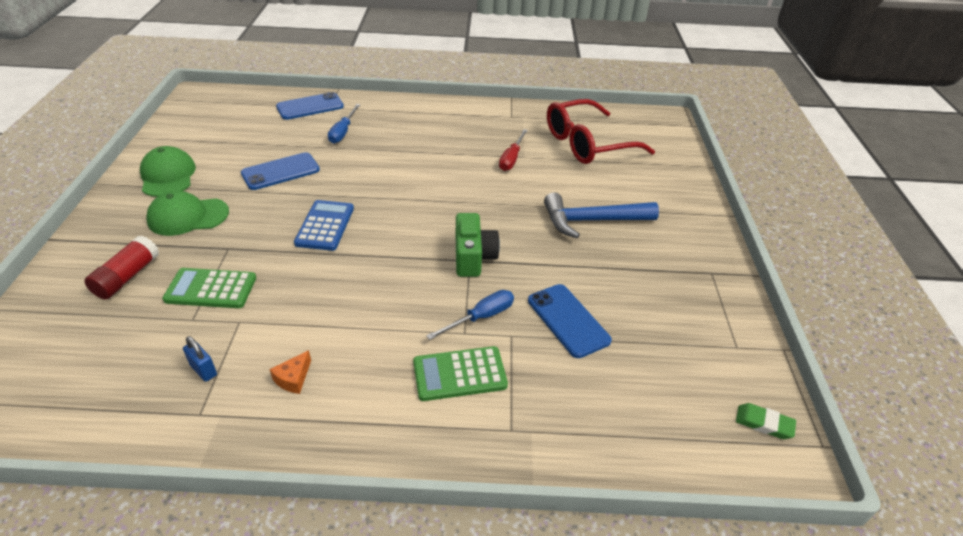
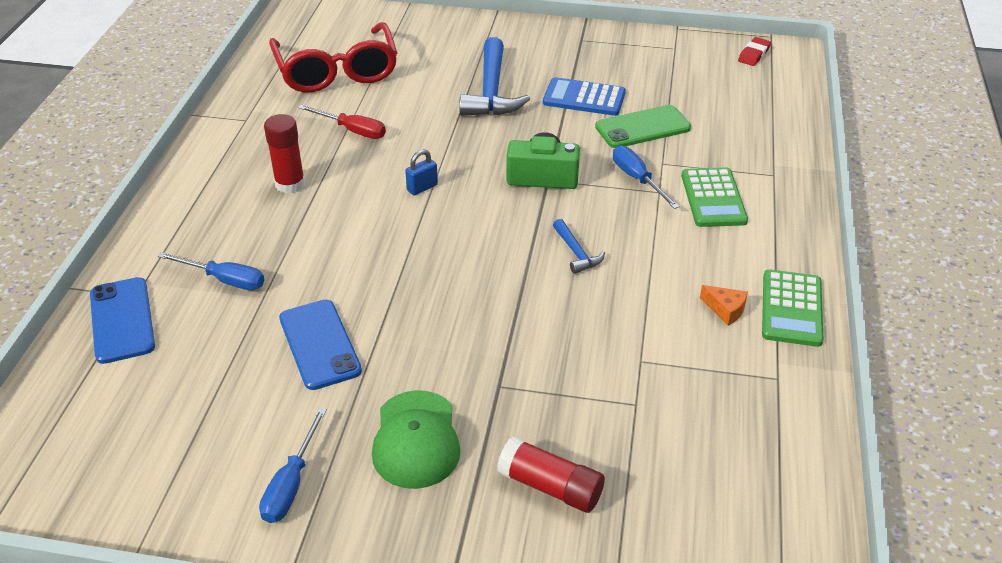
camera: 80 degrees left, 0 degrees up
green cap [140,146,196,197] -> blue screwdriver [259,408,327,523]
green calculator [162,268,256,308] -> green calculator moved to [762,269,823,347]
blue padlock [183,336,217,382] -> blue padlock moved to [405,149,438,195]
blue calculator [294,200,354,251] -> blue calculator moved to [543,77,626,116]
blue phone [528,284,612,358] -> green phone [595,105,691,148]
green eraser [736,403,796,439] -> red eraser [738,37,771,66]
none -> red glue stick [264,114,305,194]
none -> blue hammer [553,219,605,274]

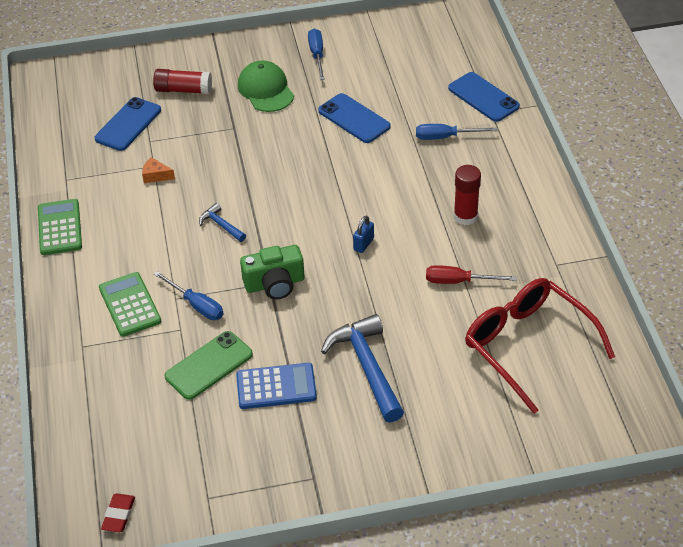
camera: 160 degrees right, 5 degrees up
orange cheese [700,285,748,325] -> orange cheese moved to [142,157,175,183]
none -> blue phone [95,97,161,151]

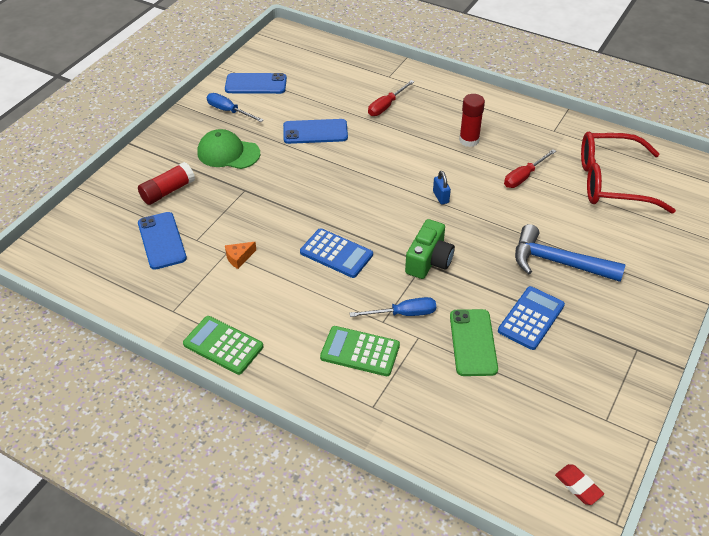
camera: 50 degrees left, 0 degrees up
blue hammer [199,203,246,242] -> blue calculator [300,228,373,278]
blue screwdriver [416,124,498,140] -> red screwdriver [368,80,415,116]
blue phone [448,72,520,122] -> blue phone moved to [225,73,287,94]

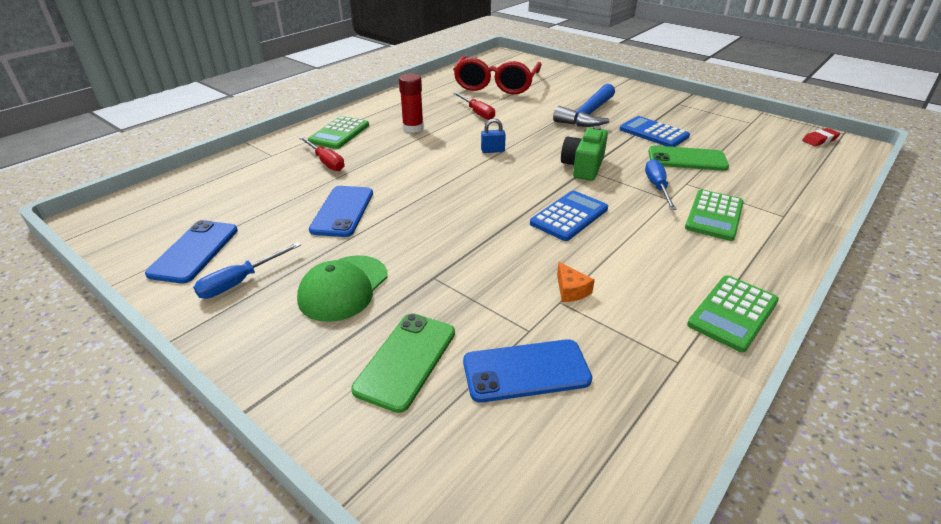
camera: 80 degrees left, 10 degrees down
red glue stick [138,162,195,205] -> green phone [351,313,455,413]
green camera [405,219,455,279] -> green camera turned 105 degrees counterclockwise [561,126,608,181]
none -> green calculator [308,116,369,149]

